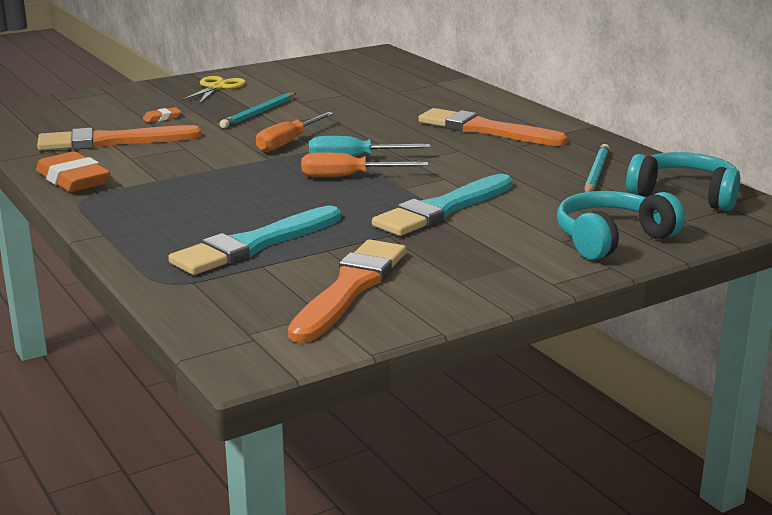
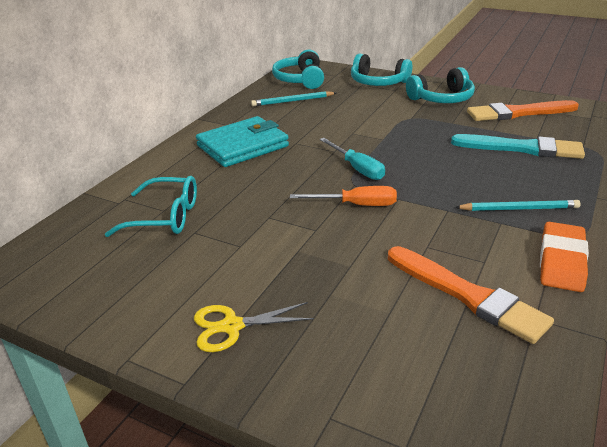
camera: 120 degrees left, 10 degrees up
orange eraser [143,107,181,123] -> none
turquoise pencil [220,93,296,128] -> turquoise pencil moved to [455,200,581,211]
orange screwdriver [301,153,429,178] -> none
turquoise brush [372,174,513,236] -> none
orange brush [418,108,568,146] -> turquoise wallet [196,116,289,167]
none -> turquoise glasses [105,176,197,237]
none -> turquoise headphones [406,67,475,103]

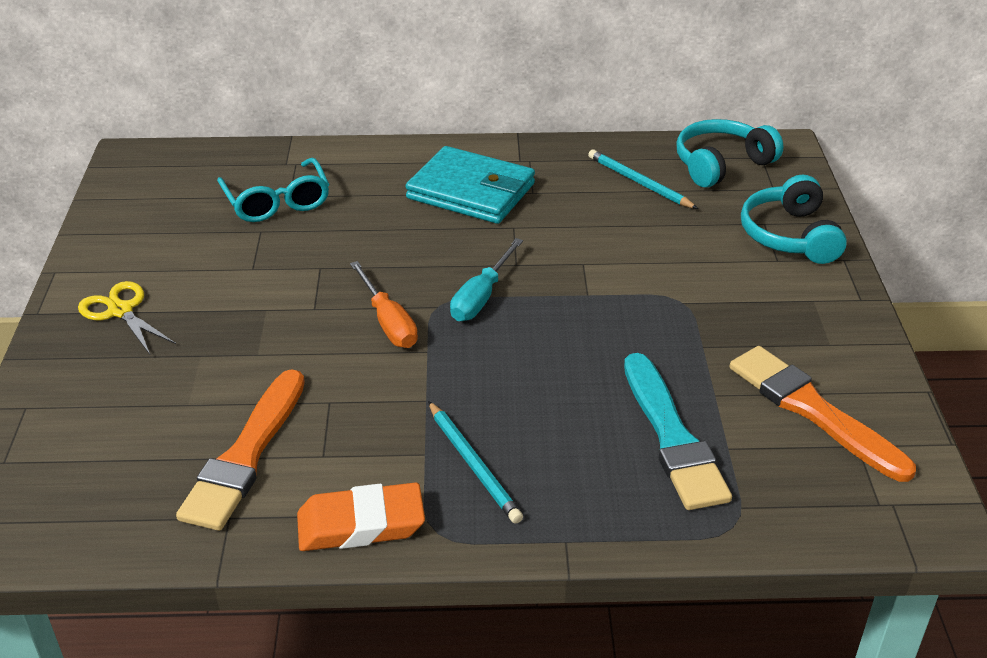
camera: 60 degrees right, 5 degrees up
turquoise headphones [406,67,475,103] -> none

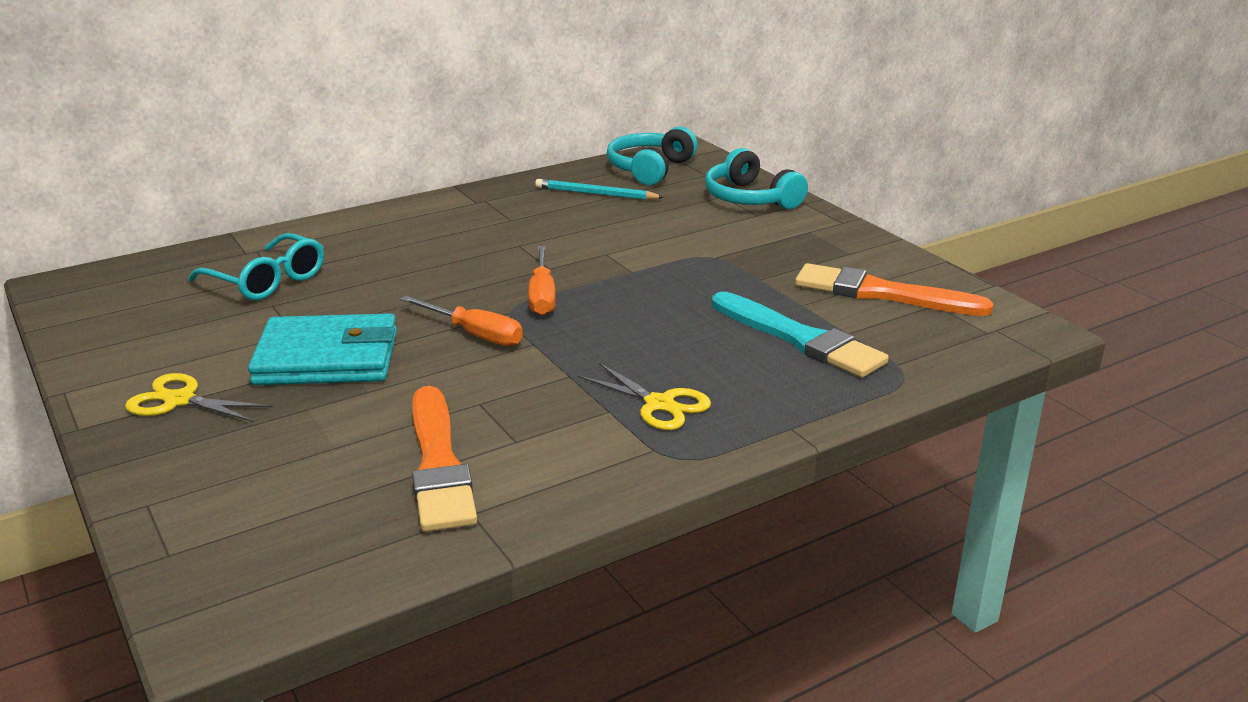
camera: 30 degrees left, 10 degrees down
orange eraser [297,482,425,551] -> none
turquoise wallet [406,146,535,224] -> turquoise wallet moved to [248,313,397,385]
turquoise pencil [428,401,523,524] -> yellow scissors [577,362,711,430]
turquoise screwdriver [450,238,523,321] -> orange screwdriver [528,246,556,316]

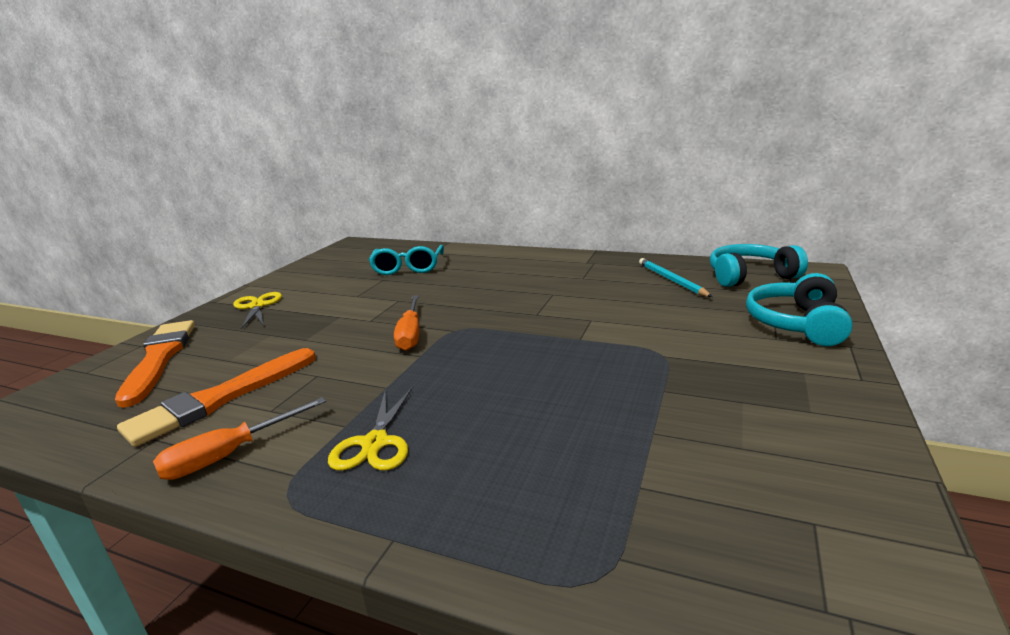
camera: 55 degrees right, 5 degrees down
turquoise wallet [248,313,397,385] -> none
orange screwdriver [528,246,556,316] -> orange screwdriver moved to [153,397,326,480]
turquoise brush [712,292,889,378] -> none
orange brush [795,263,994,316] -> orange brush moved to [115,320,195,408]

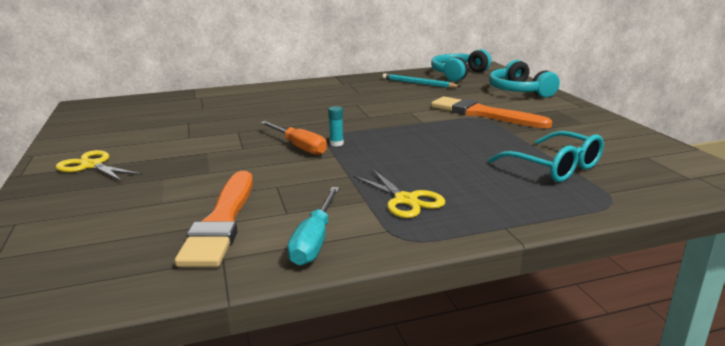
camera: 40 degrees left, 0 degrees up
orange brush [115,320,195,408] -> orange brush moved to [431,96,552,128]
orange screwdriver [153,397,326,480] -> turquoise screwdriver [287,187,339,266]
turquoise glasses [369,245,444,275] -> turquoise glasses moved to [488,131,604,182]
none -> turquoise glue stick [328,106,344,146]

